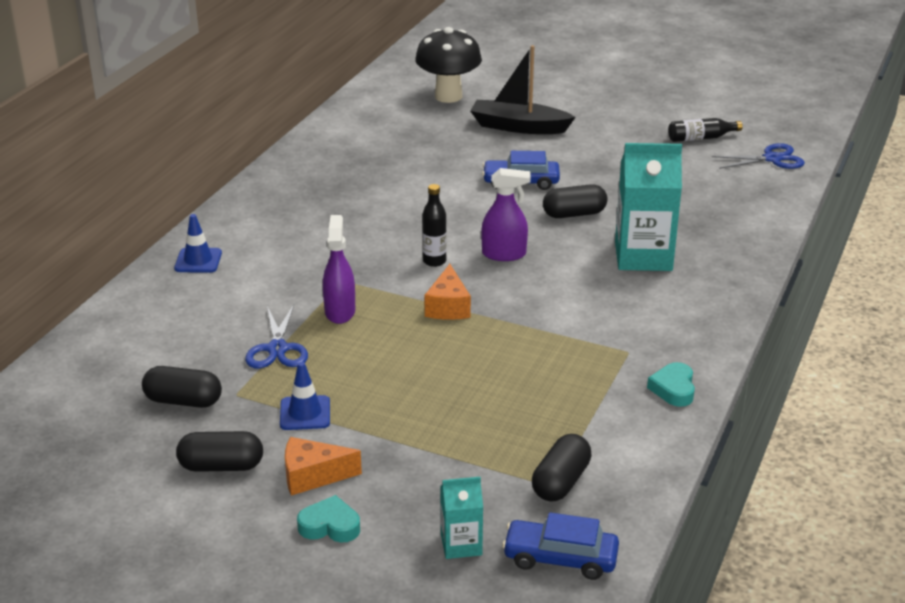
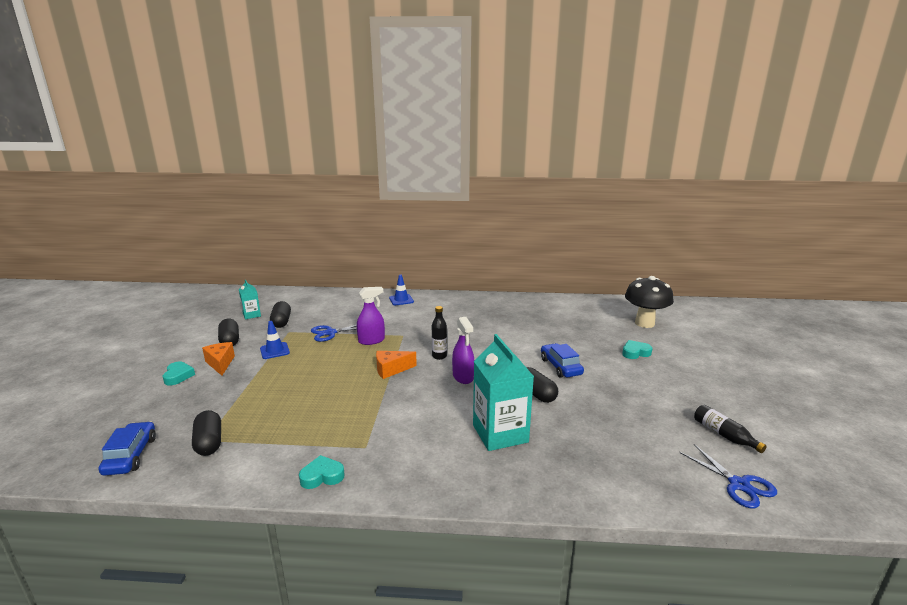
camera: 70 degrees right, 10 degrees down
turquoise carton [440,477,483,559] -> turquoise carton moved to [239,280,261,319]
black boat [470,45,576,134] -> turquoise heart [622,340,652,359]
black capsule [532,434,592,502] -> black capsule turned 60 degrees clockwise [192,410,221,456]

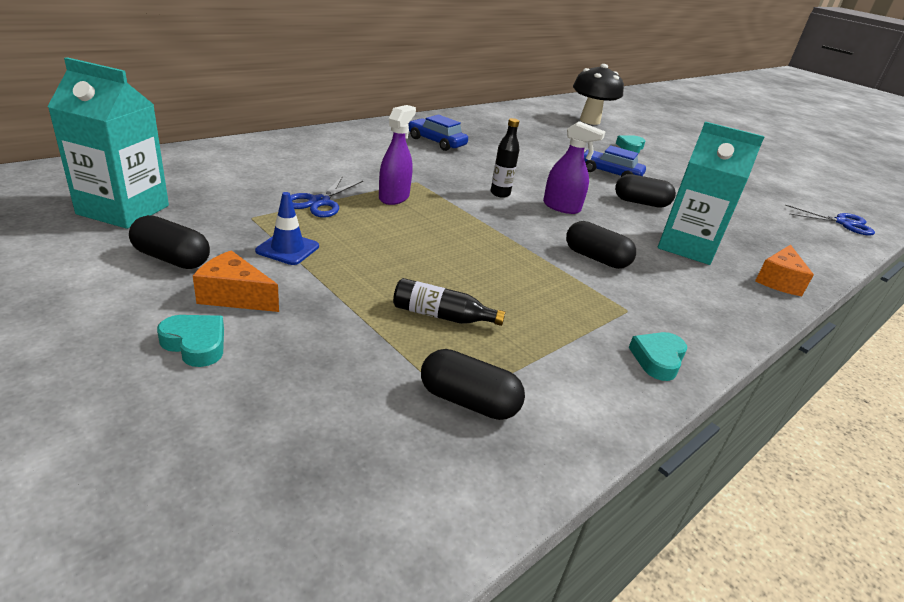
camera: 50 degrees left, 10 degrees up
blue car [99,421,156,476] -> blue car moved to [408,115,468,151]
turquoise carton [239,280,261,319] -> turquoise carton [47,57,169,229], size x1.94
black capsule [270,301,291,328] -> black capsule moved to [566,221,636,269]
orange cheese [376,351,417,379] -> orange cheese moved to [755,244,814,296]
blue traffic cone [389,275,414,305] -> none
black bottle [694,405,767,453] -> black bottle moved to [393,278,506,326]

